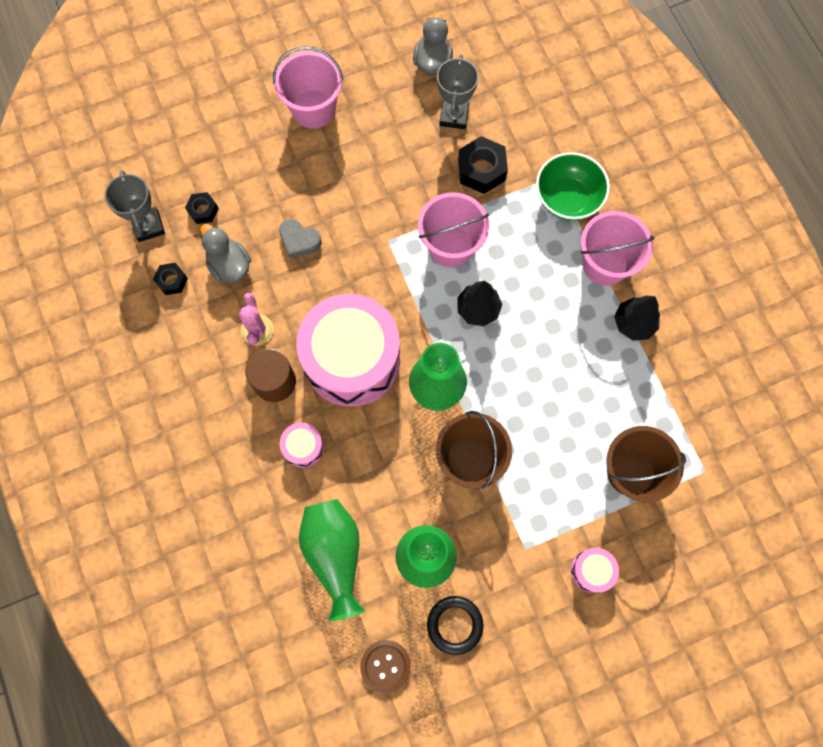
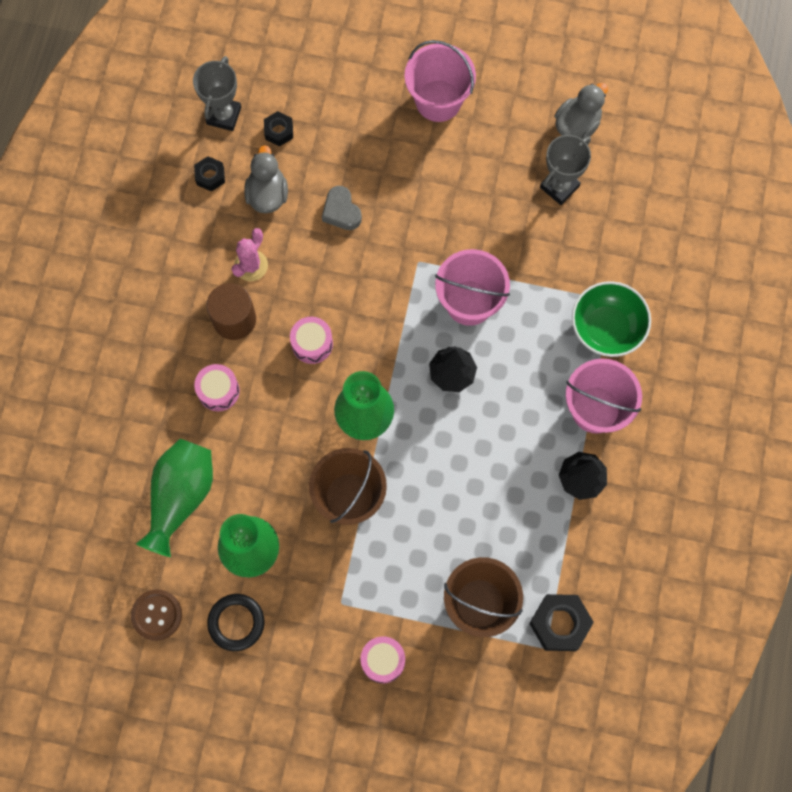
camera: 35 degrees right, 0 degrees up
pink drum [296,294,400,407] -> pink drum [290,317,333,364], size x0.41
black nut [458,136,508,194] -> black nut moved to [529,594,594,651]

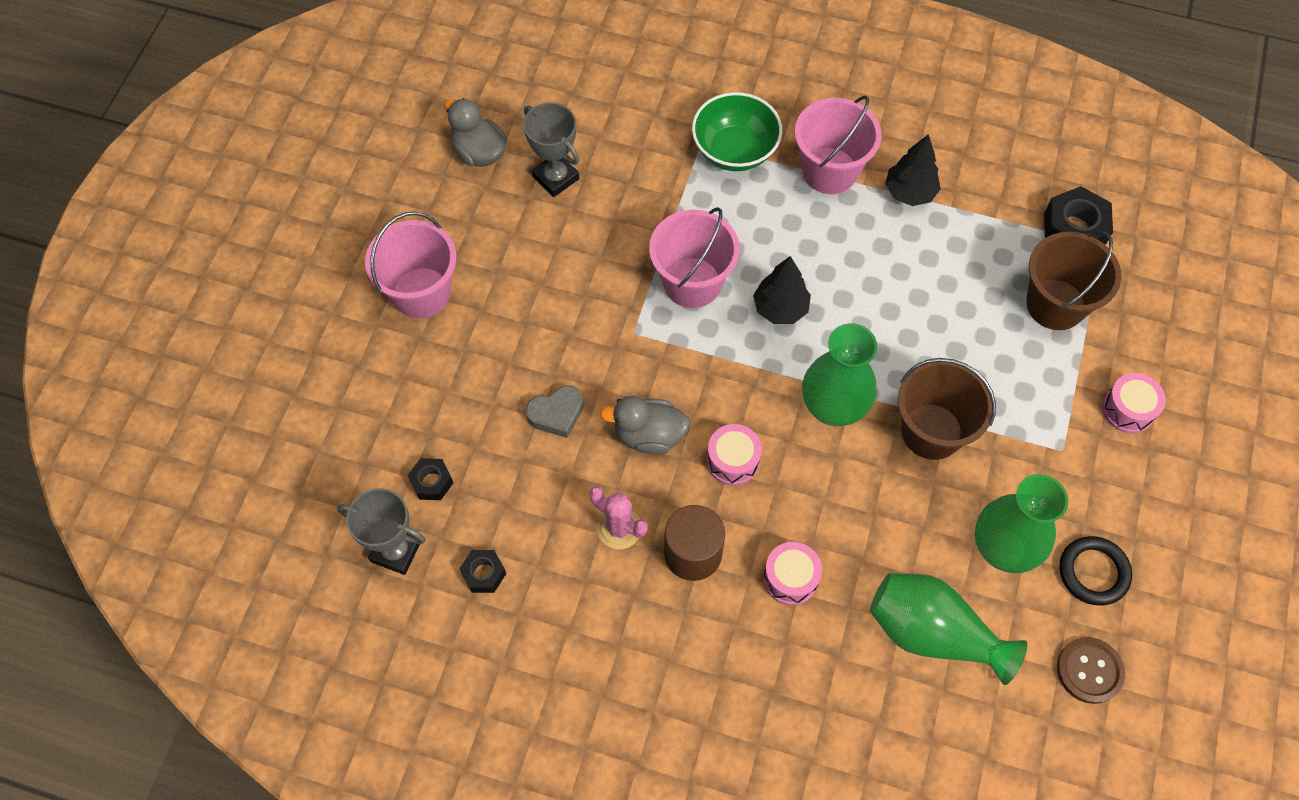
camera: 85 degrees left, 10 degrees down
grey duck [244,145,288,213] -> grey duck moved to [600,396,690,454]

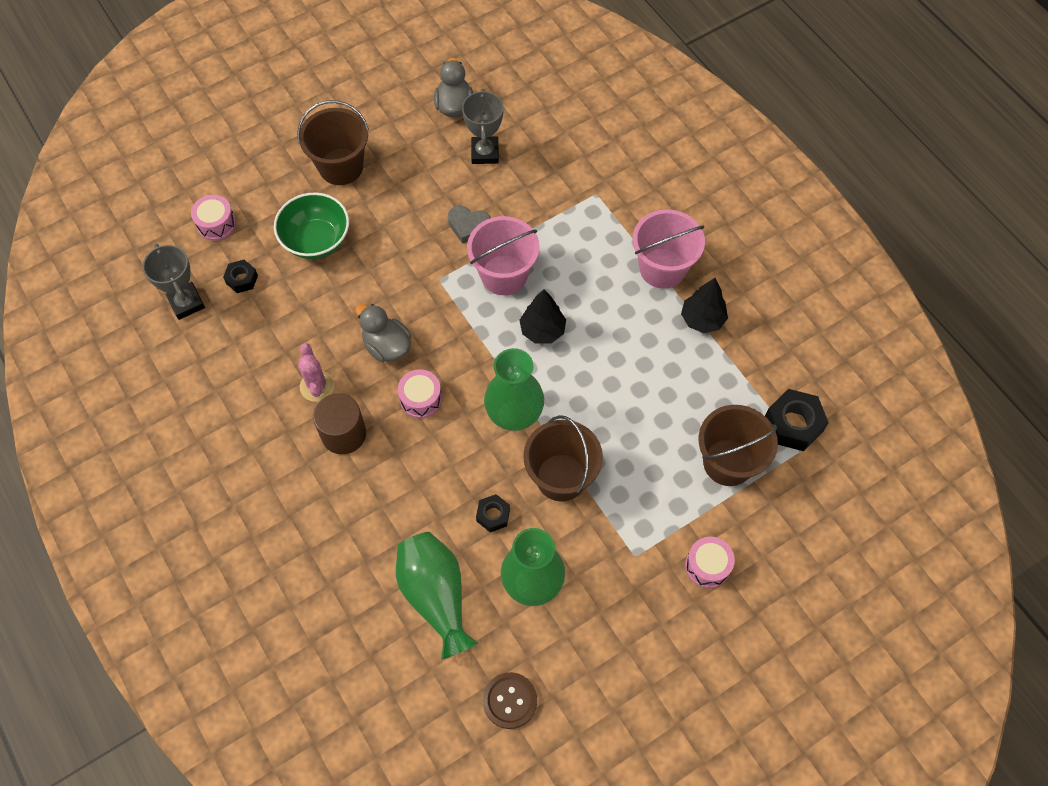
camera: 40 degrees right, 0 degrees up
pink bucket [365,211,456,318] -> brown bucket [297,100,369,185]
black nut [459,550,506,593] -> black nut moved to [476,494,510,532]
grey heart [526,385,584,438] -> grey heart moved to [448,205,491,244]
green bowl [692,92,782,171] -> green bowl moved to [274,192,349,259]
pink drum [763,542,822,605] -> pink drum moved to [191,195,236,241]
black ring [1059,536,1132,606] -> none

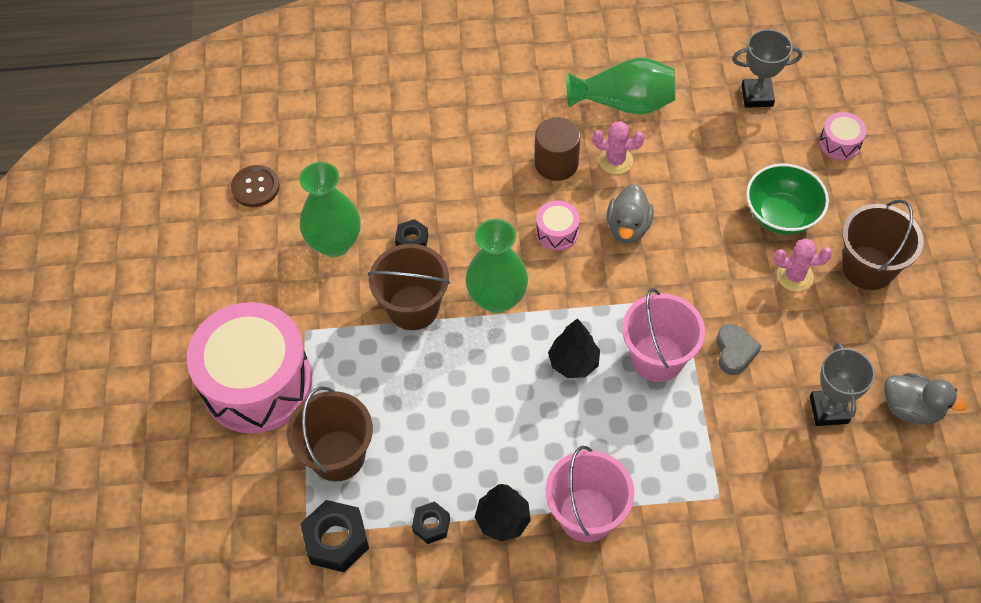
camera: 120 degrees right, 5 degrees down
black nut [223,260,258,293] -> black nut moved to [412,501,450,544]
grey duck [355,304,412,362] -> grey duck turned 120 degrees clockwise [607,184,654,243]
green vase [396,532,478,660] -> green vase moved to [567,58,676,115]
grey heart [448,205,491,244] -> grey heart turned 135 degrees clockwise [716,323,762,375]
grey trophy [462,89,504,164] -> grey trophy turned 60 degrees clockwise [810,342,875,426]
pink drum [685,537,735,588] -> pink drum [187,302,312,434], size x2.43
none -> pink cactus [774,238,832,292]

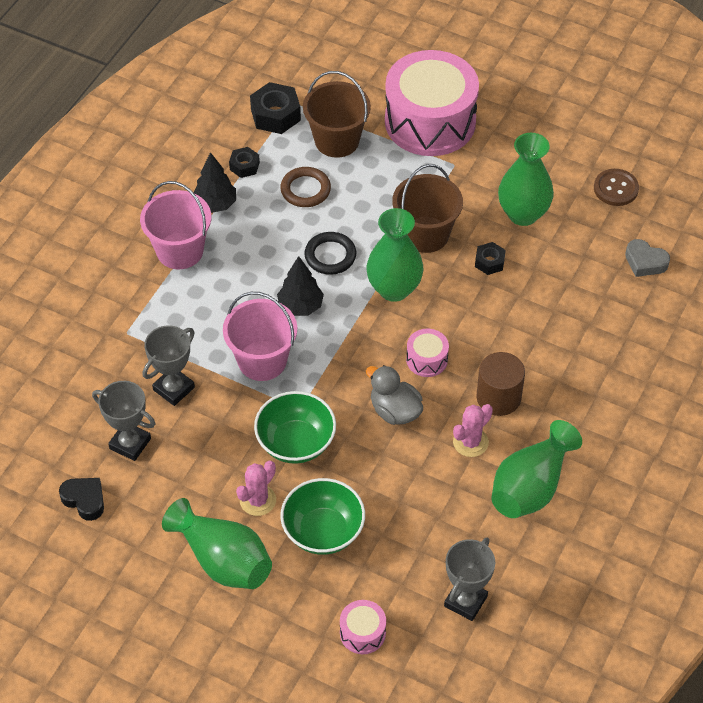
camera: 120 degrees right, 5 degrees down
grey heart [716,323,762,375] -> grey heart moved to [625,239,670,277]
brown bucket [842,199,923,290] -> green vase [162,498,272,589]
grey duck [884,373,967,425] -> black heart [59,478,104,521]
none -> grey trophy [143,325,195,406]
none -> green bowl [254,391,336,464]
none -> brown ring [280,167,331,207]
none -> black ring [305,232,356,275]

